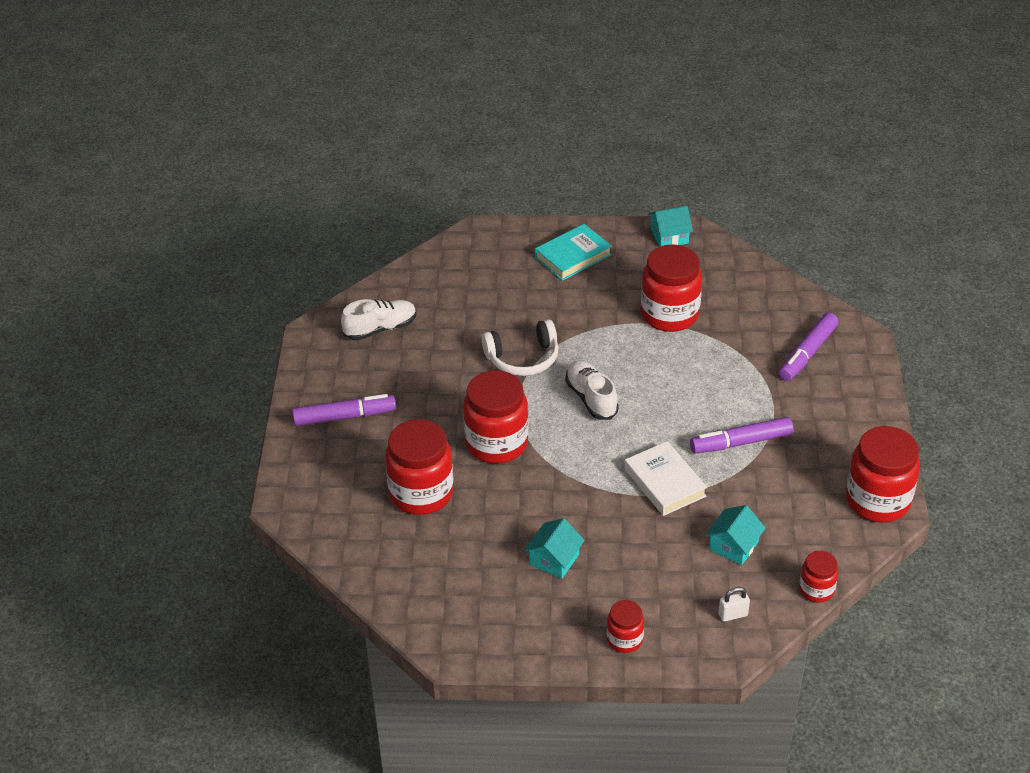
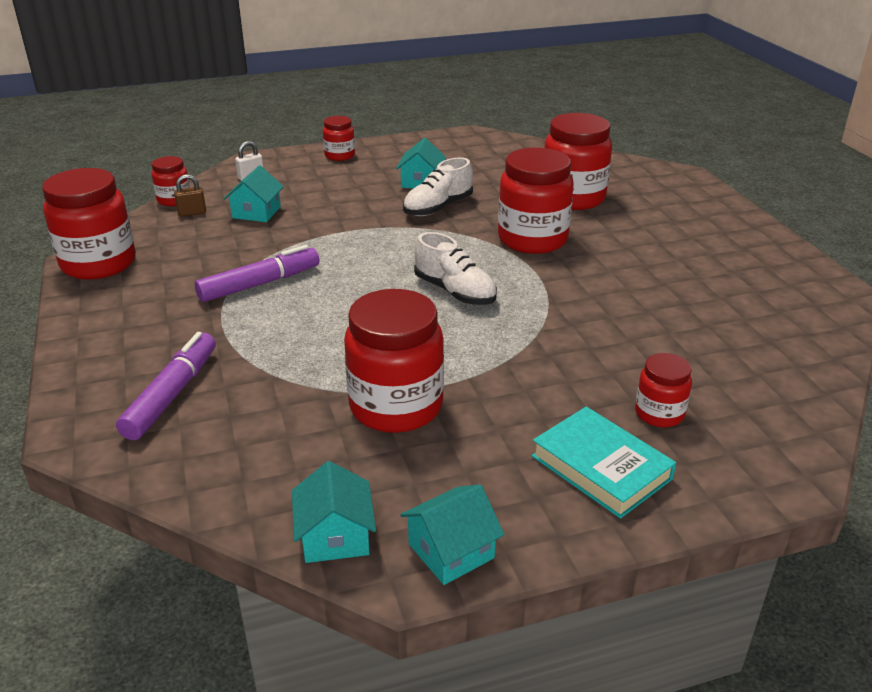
camera: 160 degrees right, 10 degrees down
purple marker [292,394,396,426] -> none
white shoe [341,299,416,341] -> white shoe moved to [403,157,473,216]
white headphones [482,319,558,376] -> none
turquoise book [535,224,612,281] -> turquoise book turned 75 degrees counterclockwise [532,407,676,519]
white book [624,441,707,516] -> none
none -> brown padlock [174,174,206,217]
none -> turquoise house [292,461,376,563]
none -> red jar [635,353,692,427]

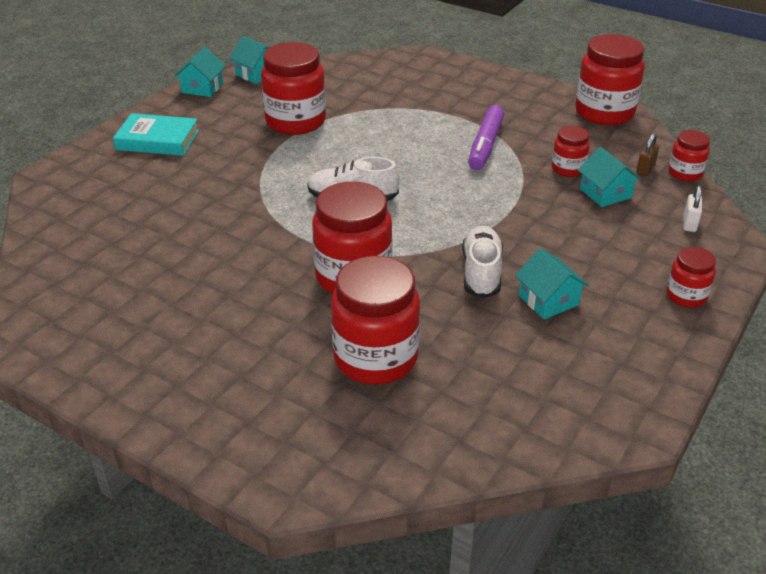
camera: 140 degrees right, 5 degrees up
purple marker [116,332,216,440] -> none
red jar [635,353,692,427] -> red jar moved to [552,126,590,177]

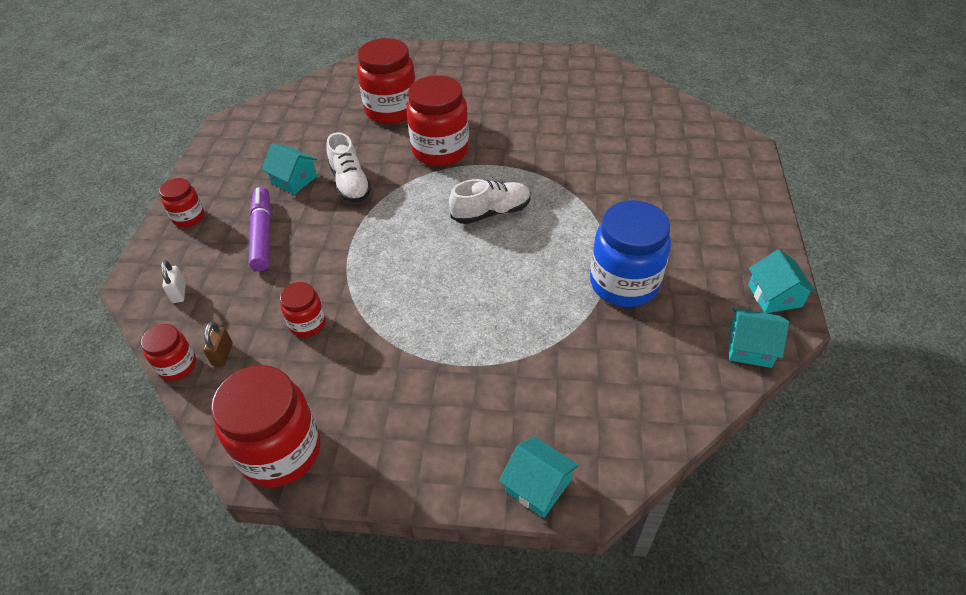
camera: 155 degrees right, 10 degrees up
turquoise book [113,113,199,156] -> none
red jar [261,42,326,135] -> blue jar [590,200,671,307]
purple marker [468,105,504,170] -> purple marker moved to [249,187,271,271]
turquoise house [578,147,642,207] -> turquoise house moved to [499,436,579,518]

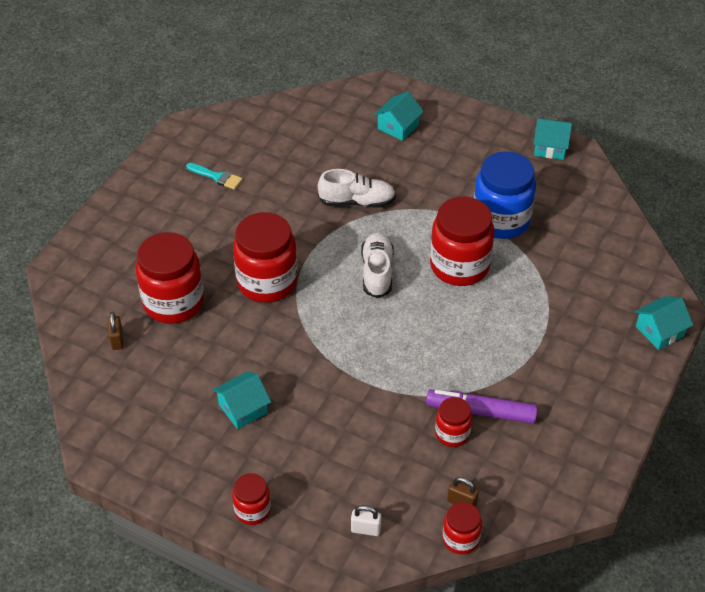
camera: 70 degrees left, 0 degrees up
red jar [211,365,320,487] -> red jar moved to [430,197,495,286]
purple marker [249,187,271,271] -> purple marker moved to [426,389,538,424]
white shoe [326,132,372,203] -> white shoe moved to [318,169,396,208]
turquoise house [729,308,789,368] -> turquoise house moved to [374,92,424,141]
none -> brown padlock [108,312,124,350]
none -> turquoise brush [186,163,243,190]

